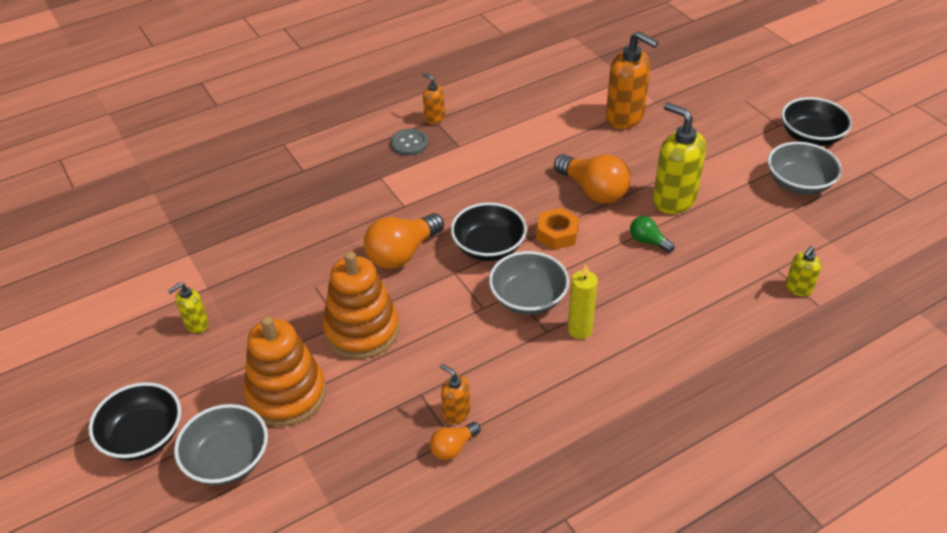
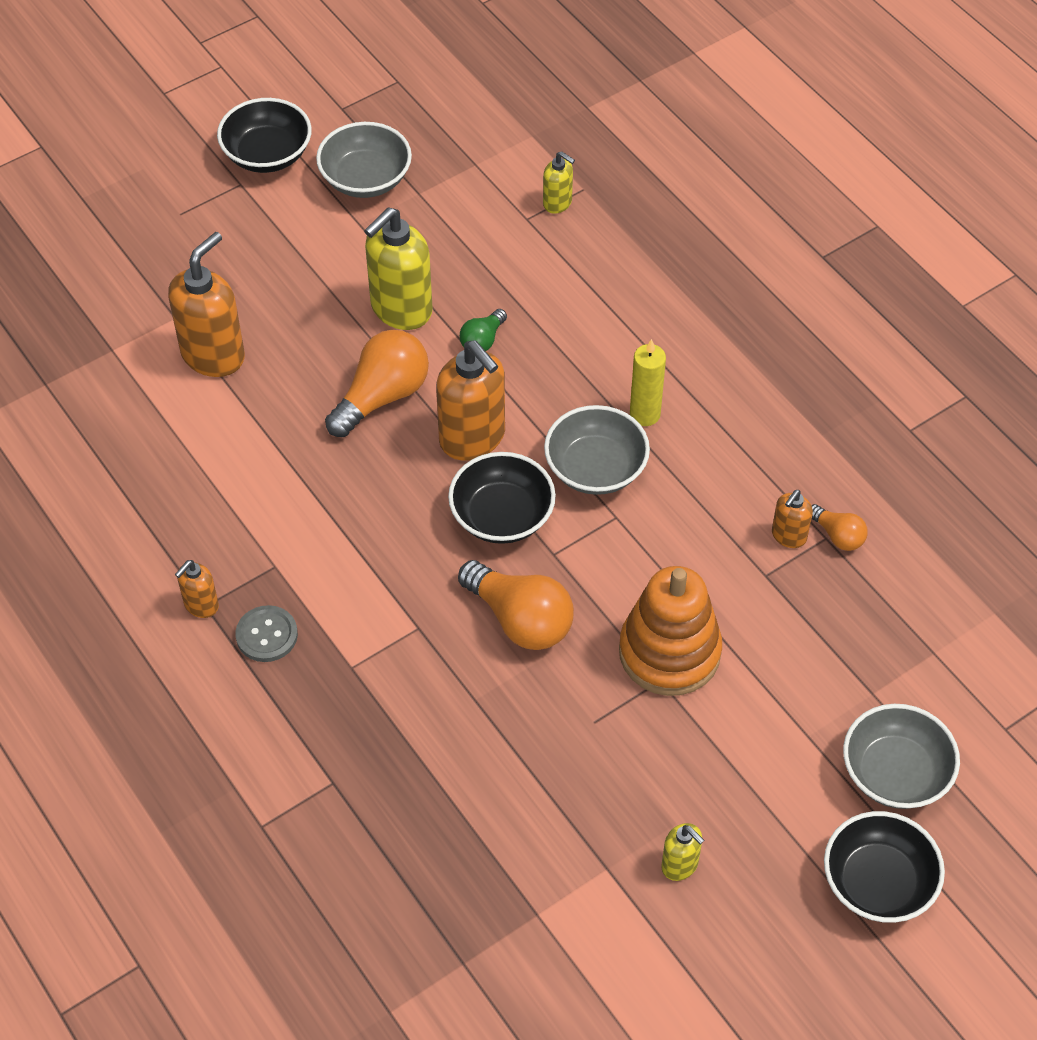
camera: 95 degrees left, 10 degrees up
orange stacking toy [244,316,326,426] -> none
orange nut [536,208,579,250] -> orange soap dispenser [436,340,505,460]

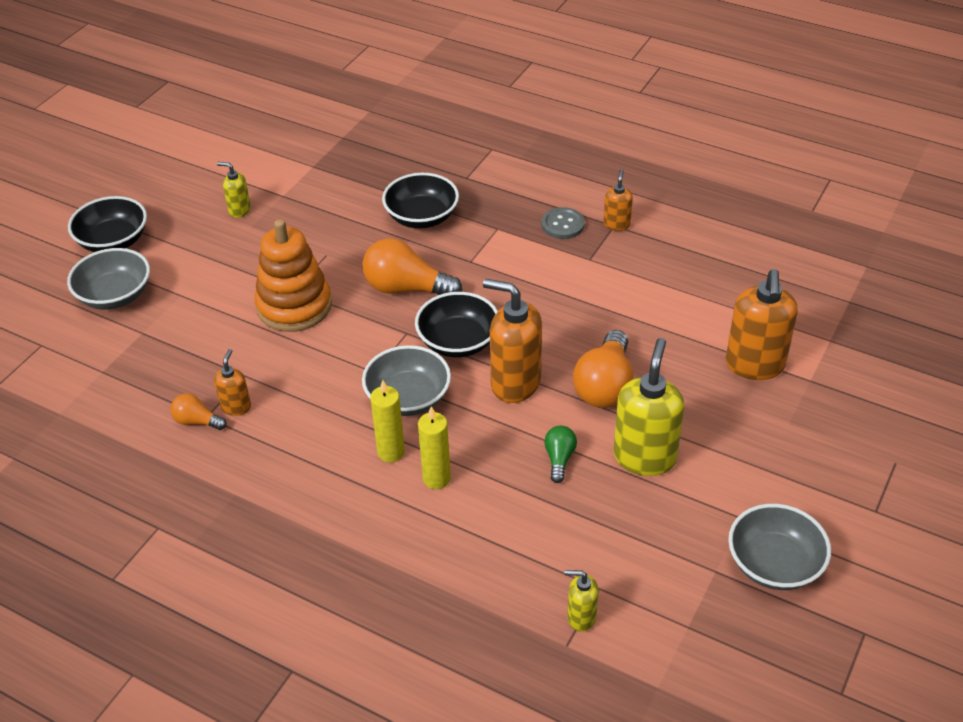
camera: 155 degrees right, 10 degrees down
black bowl [217,98,312,173] -> black bowl moved to [382,173,459,228]
none -> yellow candle [418,406,451,489]

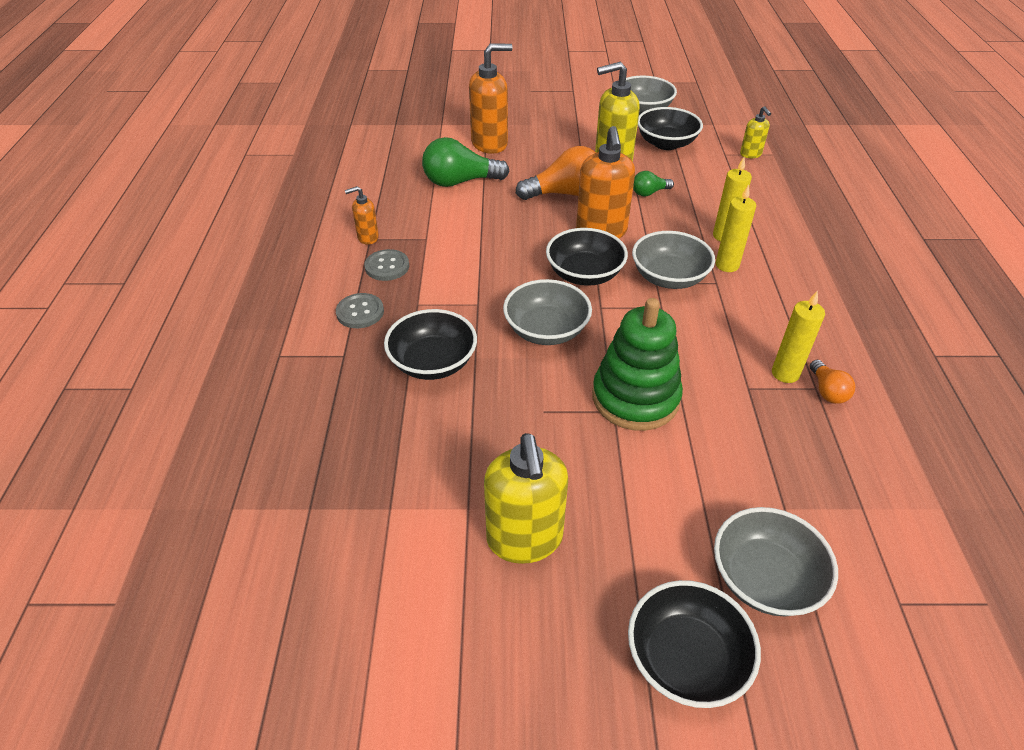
camera: 120 degrees left, 0 degrees up
orange soap dispenser [214,349,251,416] -> yellow candle [772,290,825,383]
yellow soap dispenser [217,162,251,218] -> yellow soap dispenser [484,433,568,564], size x1.96
orange stacking toy [254,219,332,332] -> green stacking toy [592,298,683,431]
orange light bulb [362,238,462,295] -> grey bowl [503,279,592,345]
none -> grey button [336,293,384,328]
none -> green light bulb [422,137,510,187]
none -> black bowl [638,107,703,150]

